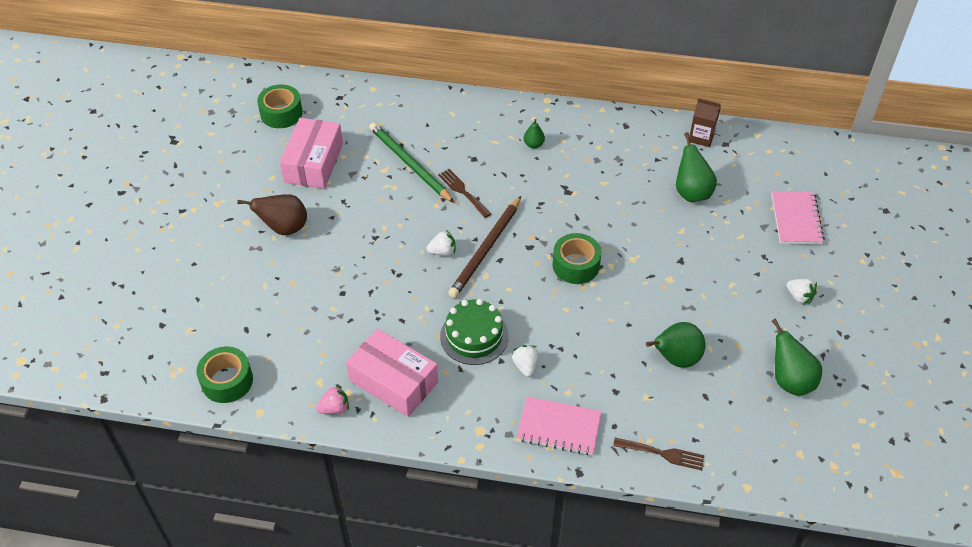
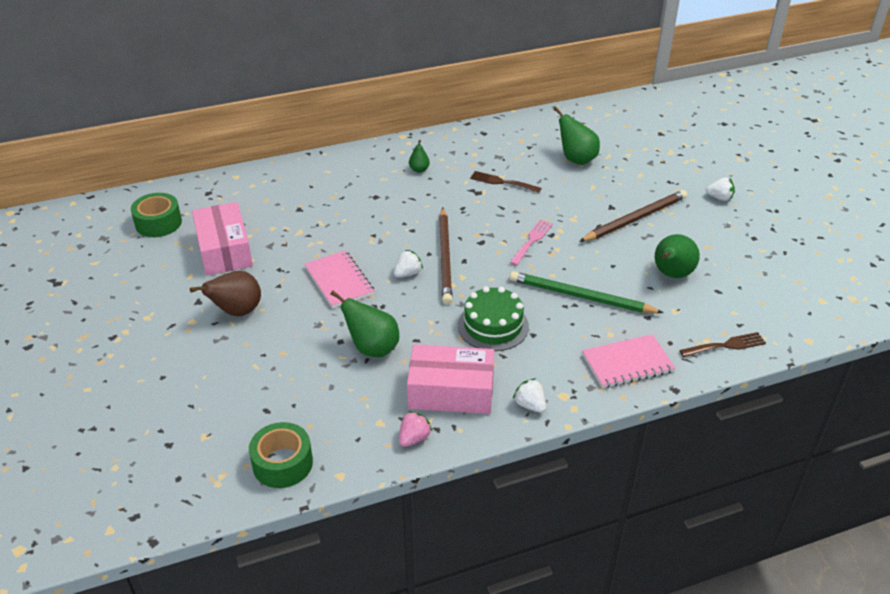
camera: 30 degrees left, 10 degrees down
green pencil [369,122,454,203] -> green pencil moved to [510,271,664,313]
brown fork [438,169,491,218] -> brown fork moved to [470,171,542,193]
white strawberry [512,345,539,377] -> white strawberry moved to [513,378,546,413]
green tape [553,233,601,284] -> pink fork [509,220,553,266]
brown carton [689,98,721,147] -> none
pink notebook [772,191,825,244] -> pink notebook moved to [305,251,374,309]
green pear [772,318,822,396] -> green pear moved to [330,291,399,357]
none -> brown pencil [579,190,687,242]

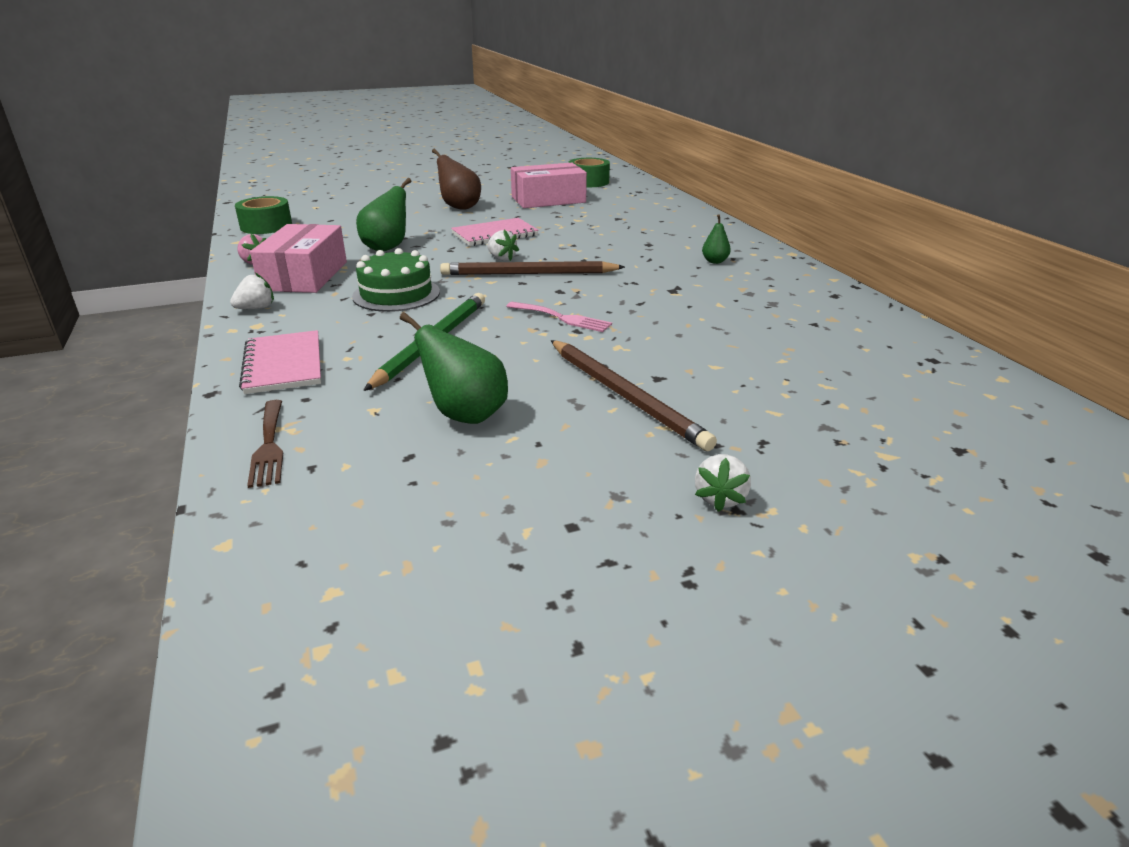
camera: 90 degrees right, 10 degrees down
brown fork [470,171,542,193] -> none
green pear [553,106,600,165] -> none

